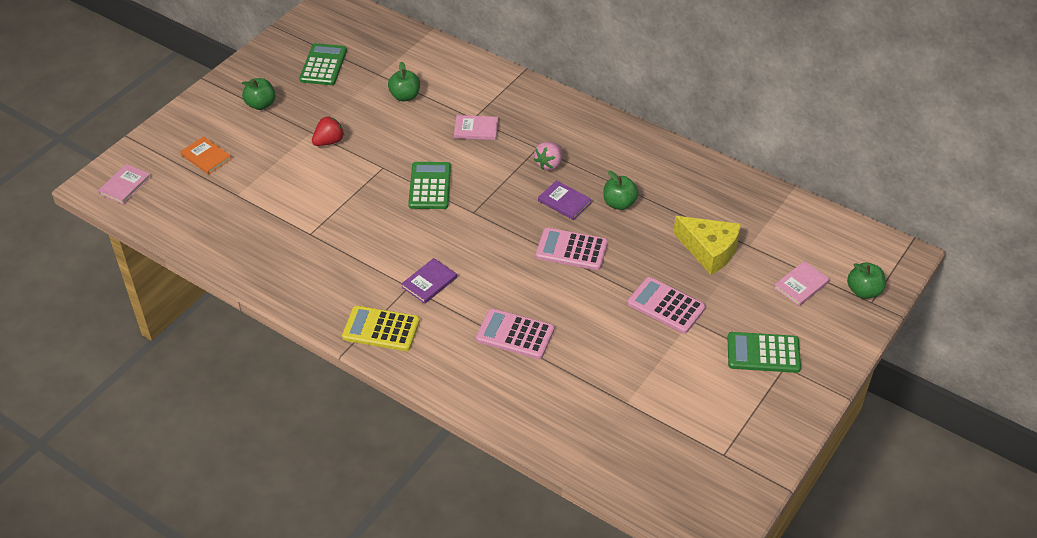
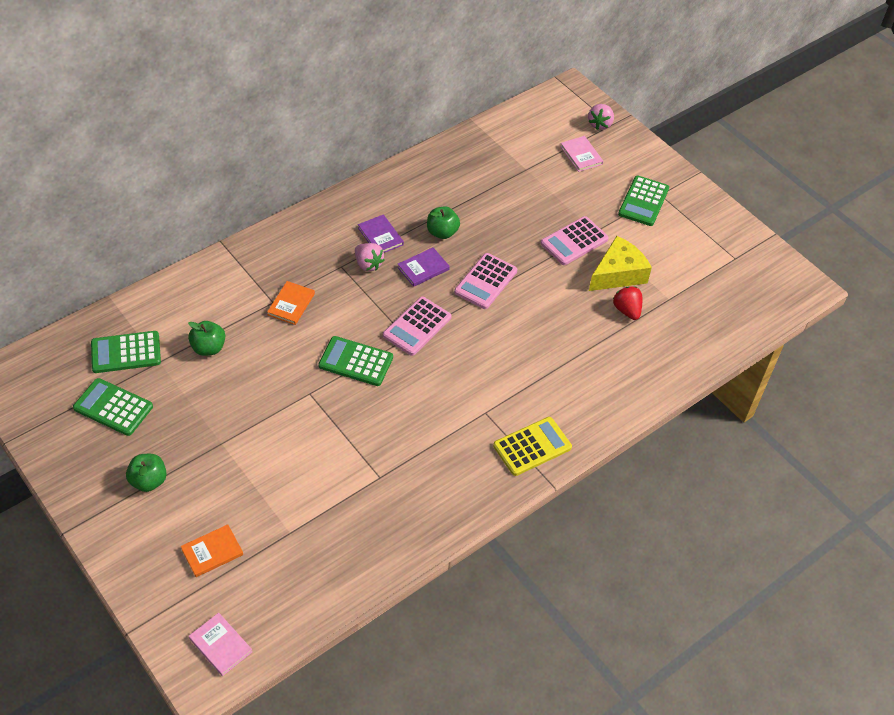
camera: 75 degrees left, 5 degrees up
red strawberry [312,116,344,146] -> red strawberry moved to [613,286,642,320]
yellow calculator [342,306,420,351] -> yellow calculator turned 150 degrees counterclockwise [493,417,572,476]
purple book [401,258,457,304] -> purple book moved to [358,214,404,253]
pink book [454,115,498,140] -> orange book [267,281,315,325]
pink calculator [476,308,554,359] -> pink calculator moved to [383,297,452,356]
yellow cheese [673,216,741,275] -> yellow cheese moved to [589,236,652,291]
green apple [847,263,886,299] -> pink strawberry [588,104,614,130]
none -> green calculator [91,331,161,373]

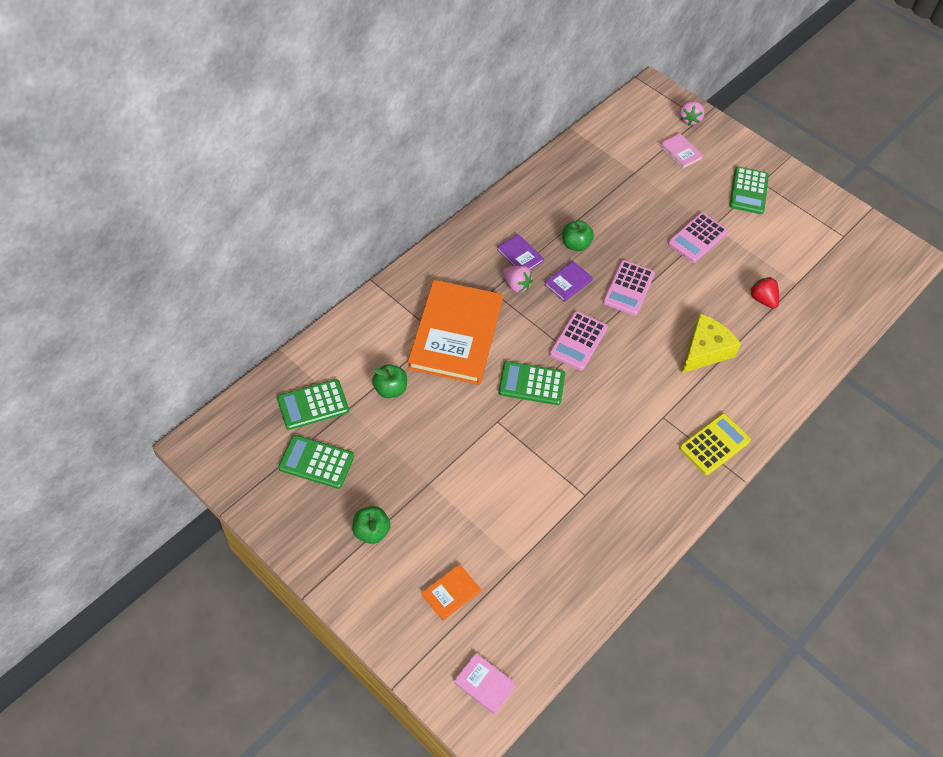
camera: 10 degrees left, 5 degrees up
orange book [267,281,315,325] -> orange book [408,280,503,385], size x2.45
yellow cheese [589,236,652,291] -> yellow cheese moved to [681,314,741,374]

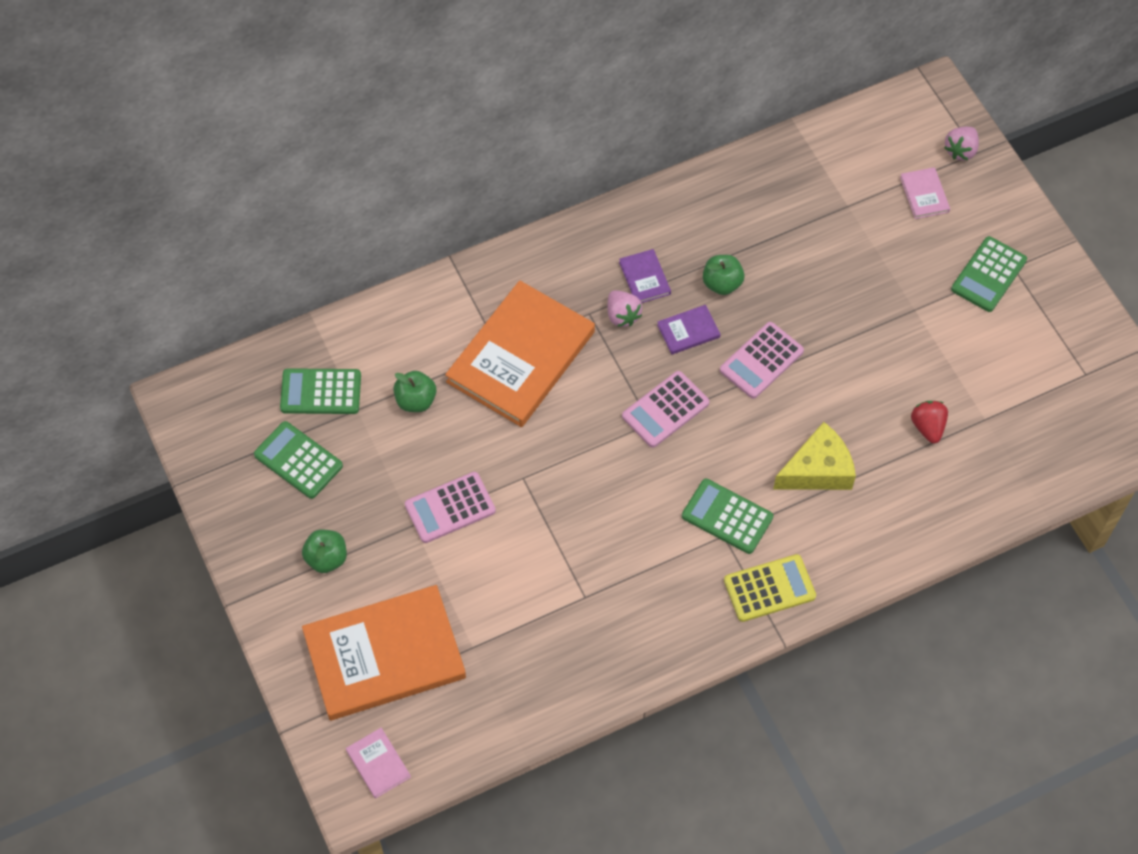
camera: 25 degrees right, 5 degrees up
orange book [421,564,481,621] -> orange book [302,585,466,720], size x2.45
green calculator [498,361,565,405] -> green calculator moved to [682,479,773,554]
pink calculator [668,212,728,263] -> pink calculator moved to [405,472,496,543]

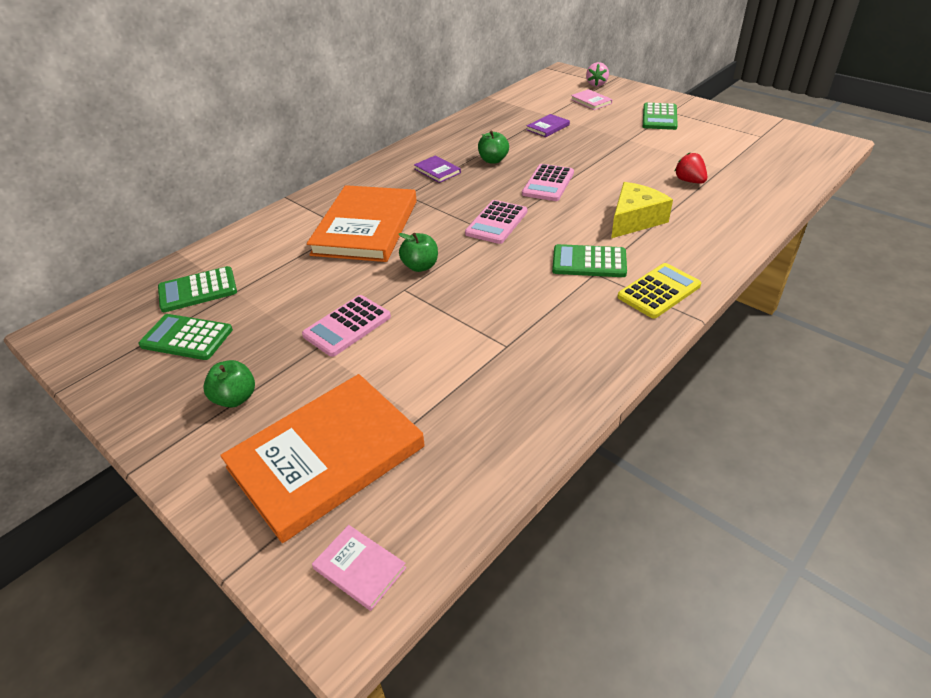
camera: 20 degrees left, 20 degrees down
green apple [393,371,437,412] -> green apple moved to [399,233,438,272]
pink strawberry [607,290,642,327] -> none
purple book [657,305,721,355] -> purple book moved to [526,114,570,137]

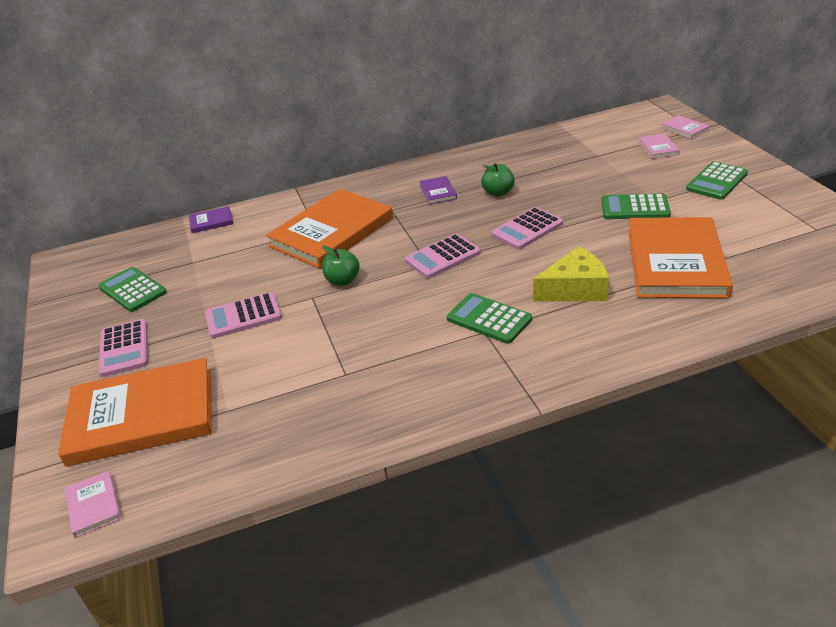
camera: 30 degrees right, 5 degrees down
green calculator [158,266,237,312] -> green calculator moved to [601,194,671,219]
green apple [203,360,255,408] -> pink calculator [99,319,148,377]
purple book [526,114,570,137] -> purple book moved to [189,206,233,233]
pink strawberry [586,62,609,87] -> pink book [660,115,709,139]
yellow calculator [617,263,701,318] -> none
red strawberry [674,153,707,184] -> orange book [628,217,733,298]

